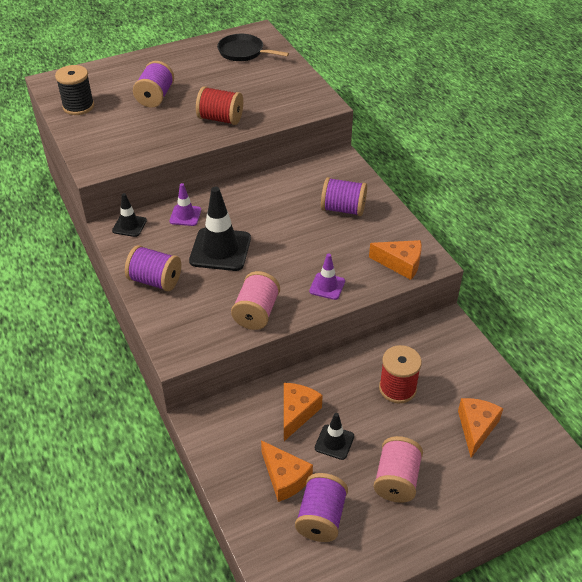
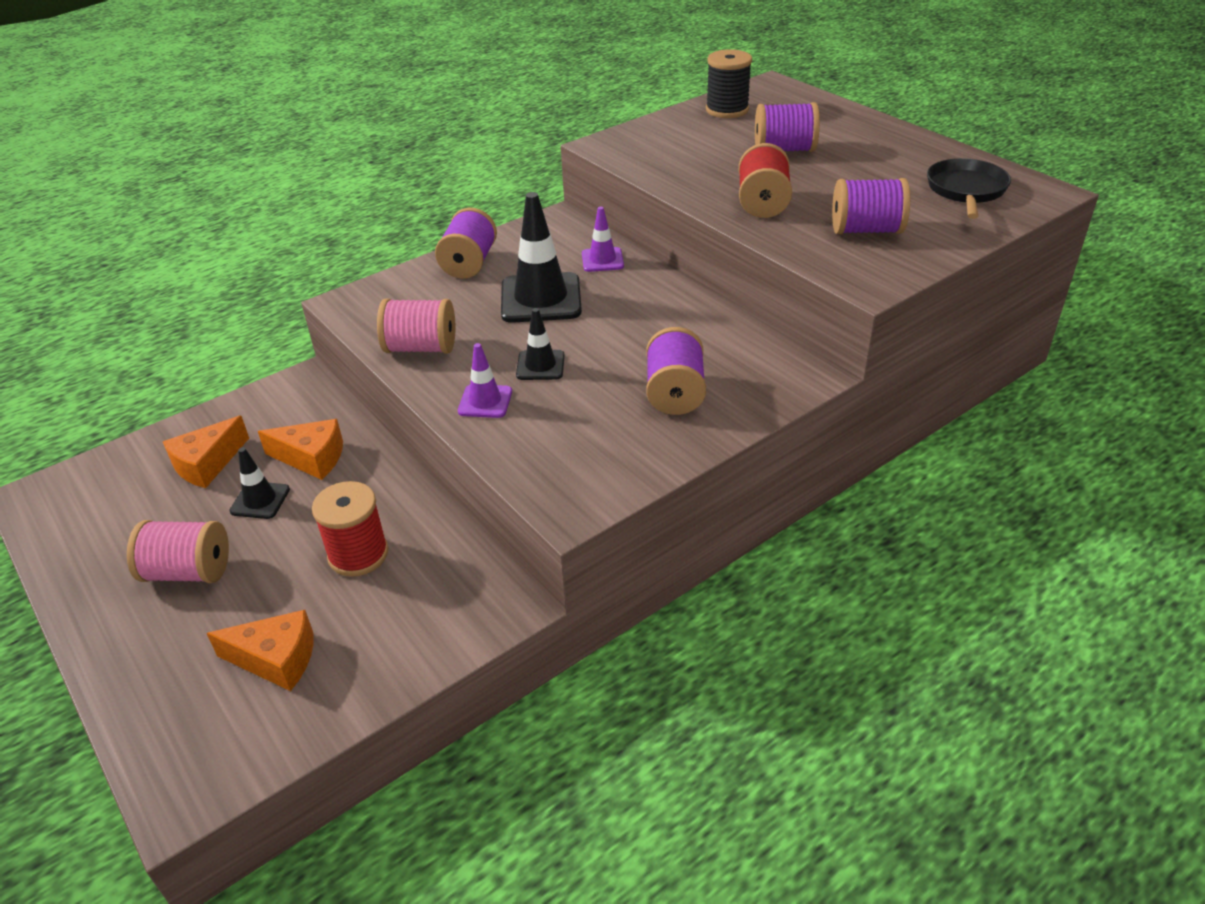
camera: 80 degrees right, 5 degrees down
black traffic cone [112,193,147,237] -> black traffic cone moved to [516,308,565,380]
purple spool [295,473,348,542] -> purple spool moved to [832,178,910,234]
orange cheese [369,240,422,280] -> none

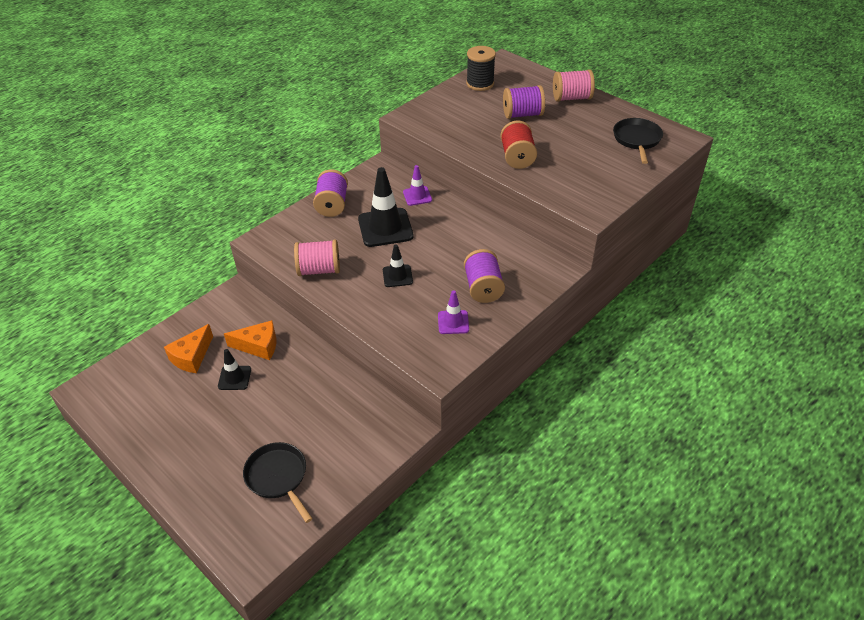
camera: 10 degrees left, 5 degrees up
pink spool [127,520,229,583] -> pink spool moved to [553,69,595,102]
orange cheese [206,610,314,691] -> black pan [243,442,313,523]
red spool [312,481,388,577] -> none
purple traffic cone [458,343,512,418] -> purple traffic cone moved to [438,290,469,334]
purple spool [832,178,910,234] -> none

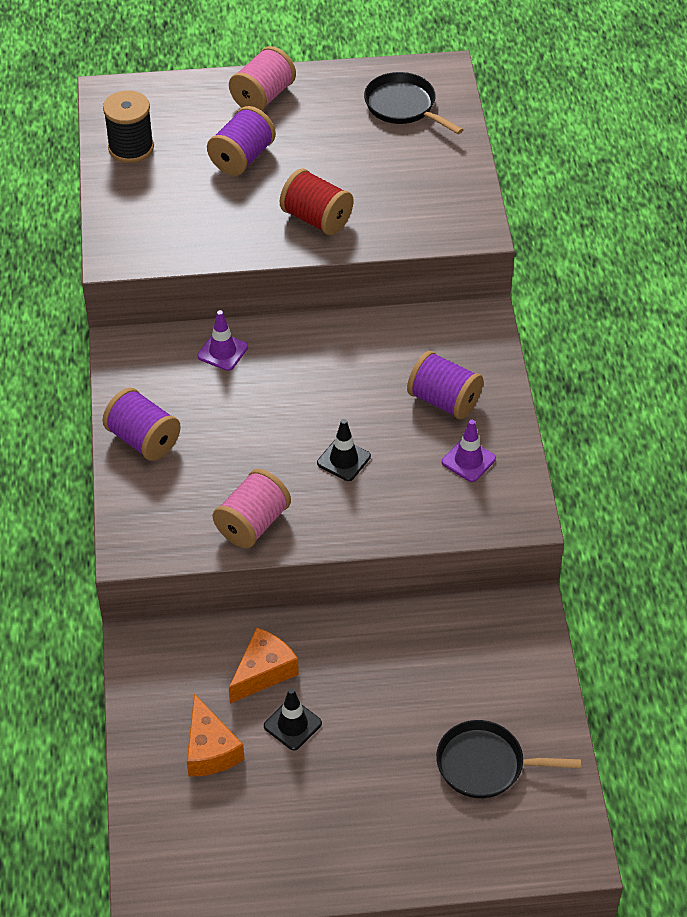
camera: 50 degrees left, 5 degrees up
black traffic cone [358,167,414,247] -> none

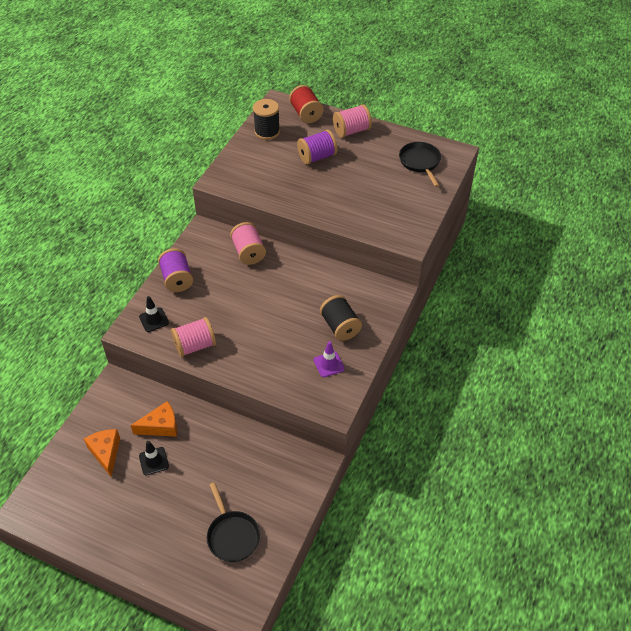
camera: 30 degrees right, 0 degrees up
orange cheese [187,694,245,776] -> orange cheese turned 150 degrees clockwise [84,429,120,477]
purple traffic cone [197,310,248,371] -> pink spool [230,222,266,265]
red spool [280,168,353,235] -> red spool moved to [289,85,323,123]
black traffic cone [317,419,371,481] -> black traffic cone moved to [139,296,169,332]
purple spool [407,351,483,419] -> black spool [320,295,362,341]
black pan [436,720,581,798] -> black pan turned 150 degrees counterclockwise [207,482,260,562]

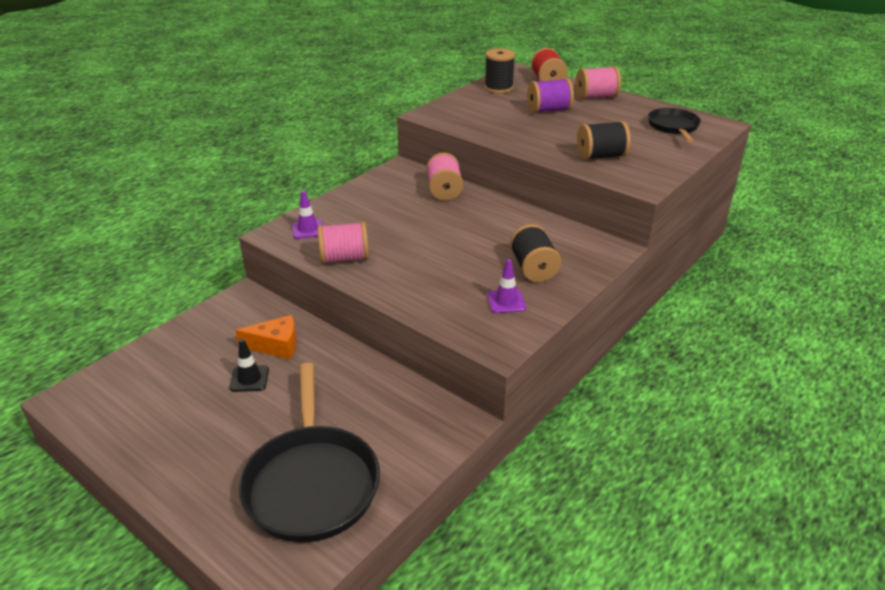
camera: 15 degrees right, 15 degrees down
orange cheese [84,429,120,477] -> none
black traffic cone [139,296,169,332] -> purple traffic cone [292,190,323,239]
purple spool [158,248,193,292] -> none
black pan [207,482,260,562] -> black pan [239,363,380,542], size x1.75
none -> black spool [577,121,631,160]

